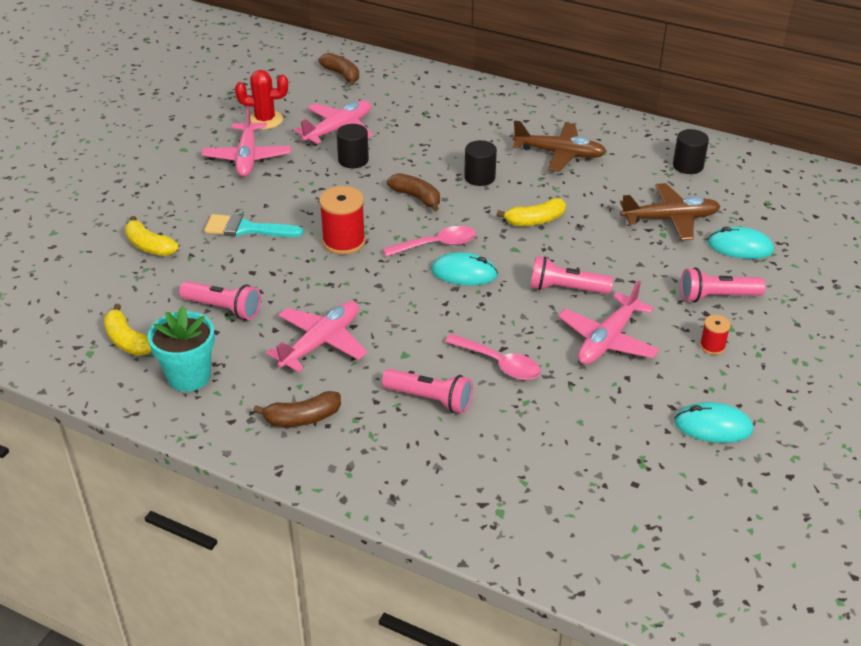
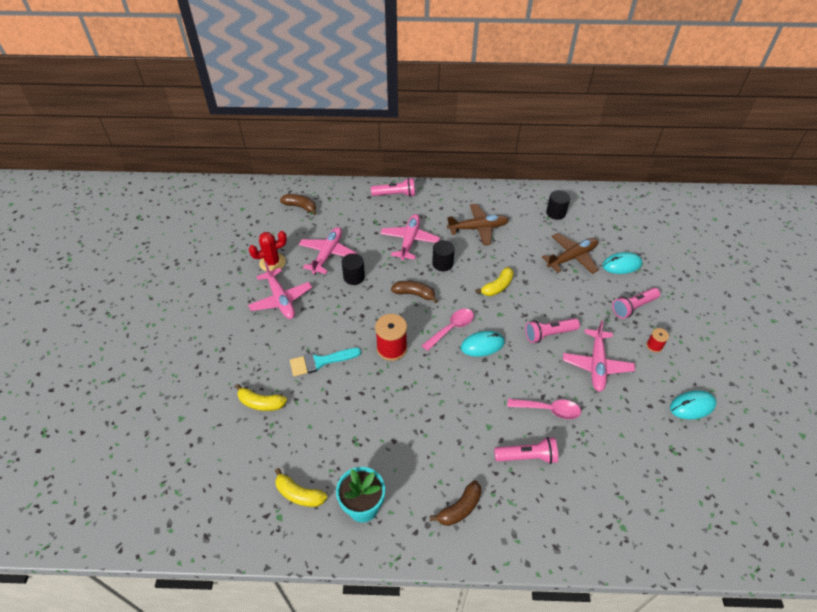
camera: 25 degrees left, 10 degrees up
pink flashlight [179,281,261,320] -> pink flashlight moved to [371,178,415,197]
pink plane [266,301,368,372] -> pink plane moved to [380,214,440,260]

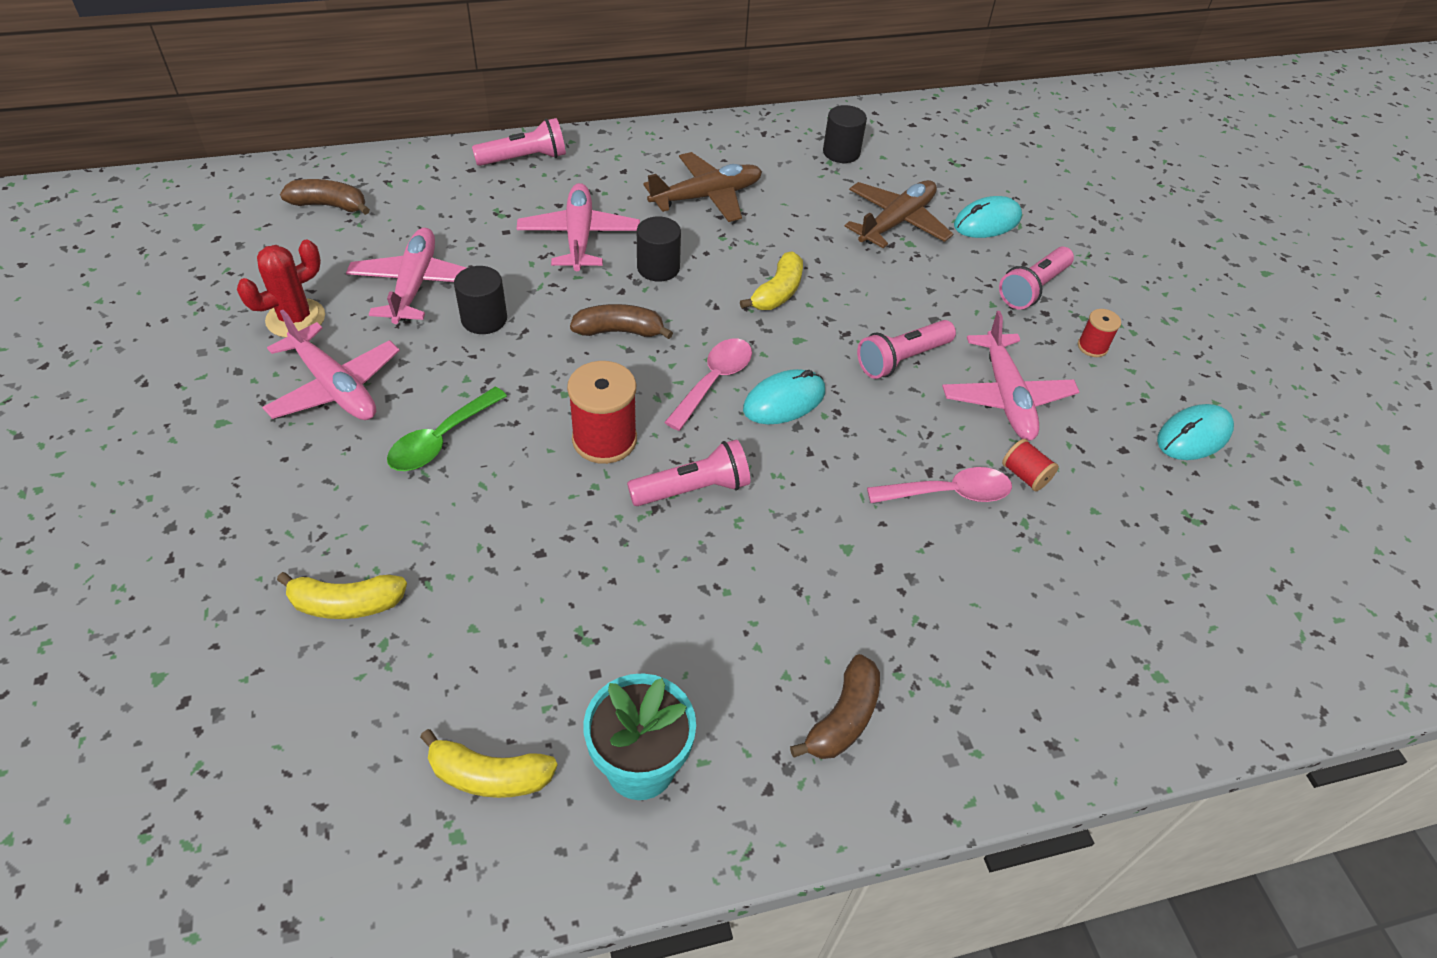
camera: 20 degrees left, 0 degrees up
turquoise brush [290,348,361,377] -> none
pink flashlight [494,437,558,464] -> pink flashlight moved to [627,440,750,506]
none -> green spoon [387,387,507,471]
none -> red spool [1002,439,1059,491]

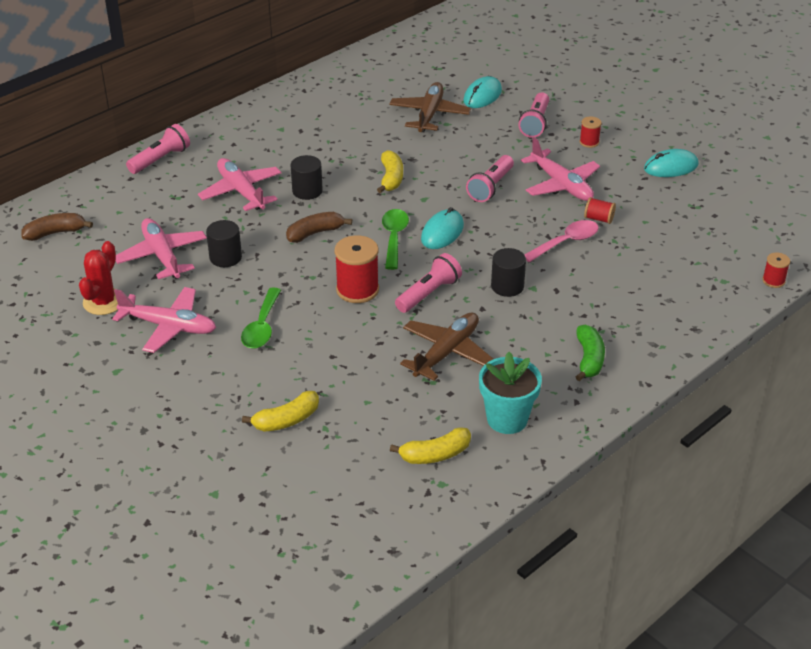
camera: 25 degrees left, 10 degrees down
brown plane [643,152,762,222] -> brown plane moved to [400,312,493,381]
pink spoon [664,339,752,431] -> green spoon [382,209,409,270]
brown banana [790,654,880,759] -> green banana [576,325,605,381]
black cylinder [823,105,867,163] -> black cylinder moved to [491,248,526,297]
turquoise mouse [1157,404,1234,460] -> turquoise mouse turned 45 degrees clockwise [644,149,699,177]
none -> red spool [762,252,790,288]

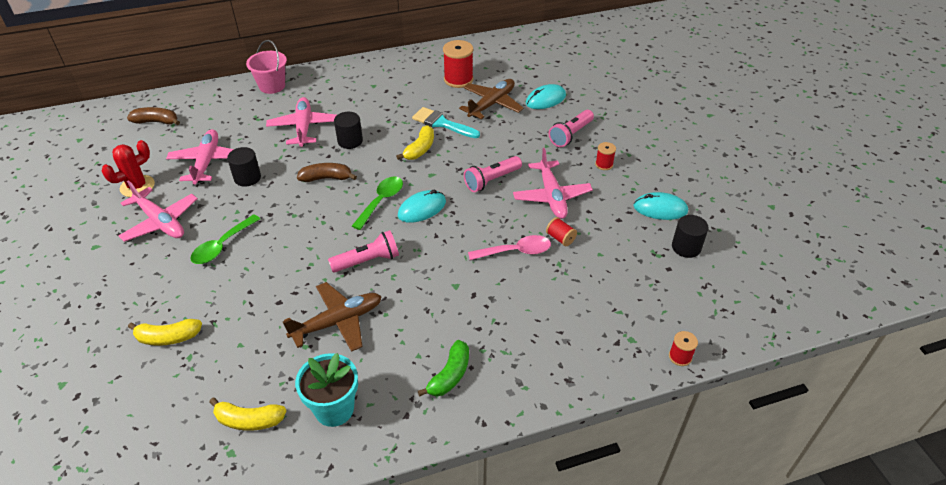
camera: 25 degrees right, 5 degrees up
pink flashlight [126,124,190,174] -> pink bucket [246,40,287,94]
red spool [334,235,379,303] -> red spool moved to [443,40,473,88]
black cylinder [491,248,526,297] -> black cylinder moved to [672,215,709,258]
none -> turquoise brush [412,107,480,138]

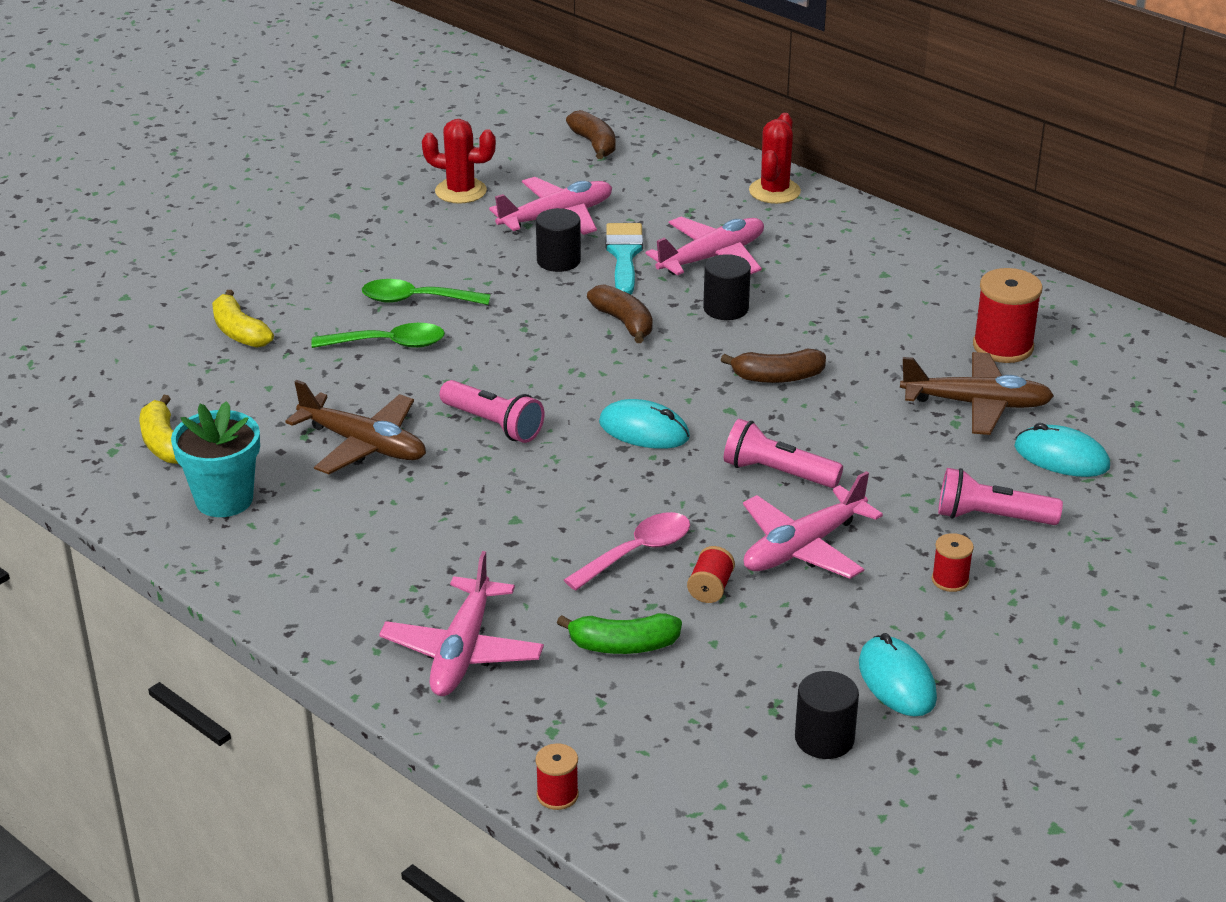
camera: 60 degrees right, 10 degrees down
pink plane [119,180,198,242] -> pink plane moved to [379,551,544,696]
pink bucket [246,40,287,94] -> red cactus [749,113,801,204]
green spoon [352,176,403,230] -> green spoon moved to [311,323,445,348]
yellow banana [396,125,434,160] -> brown banana [721,349,826,383]
turquoise brush [412,107,480,138] -> turquoise brush moved to [606,223,643,295]
green banana [418,340,469,397] -> green banana moved to [557,613,682,654]
pink spoon [468,235,551,260] -> pink spoon turned 90 degrees counterclockwise [564,512,690,591]

